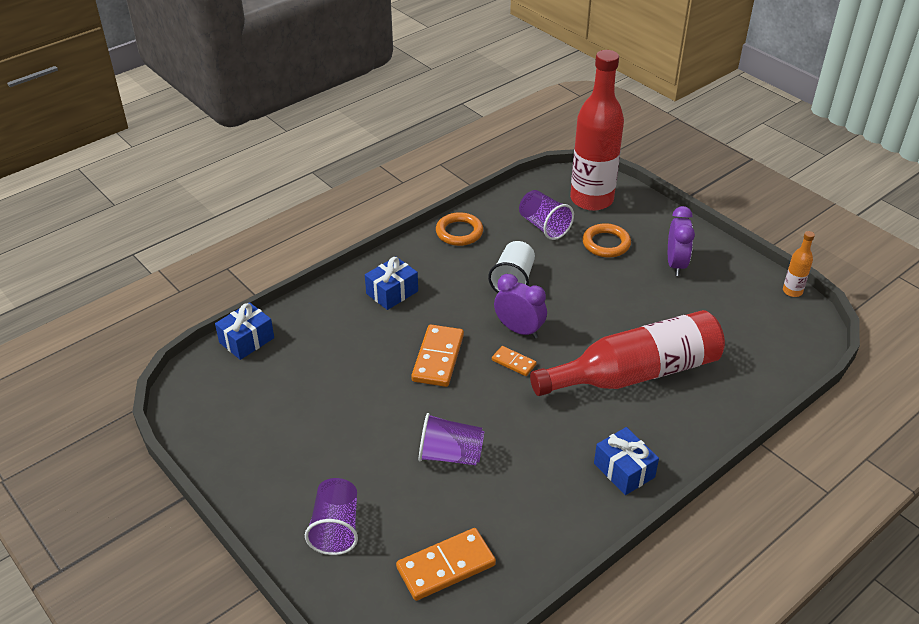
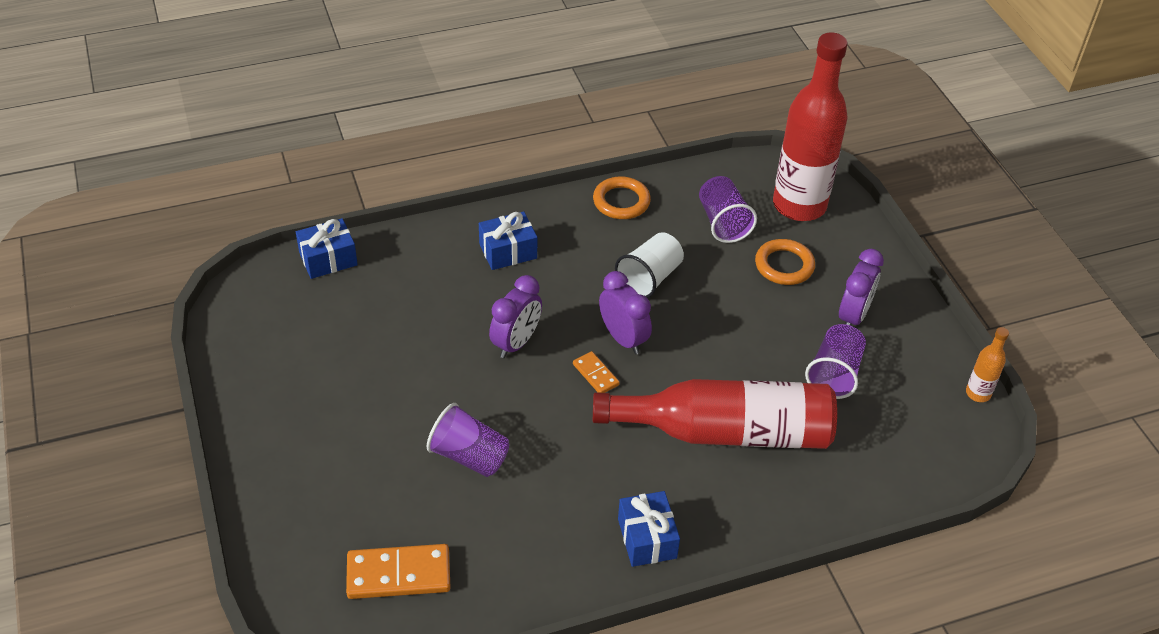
camera: 20 degrees right, 5 degrees up
purple cup [305,478,358,555] -> purple cup moved to [805,324,866,399]
orange domino [411,324,464,387] -> purple clock [489,275,542,358]

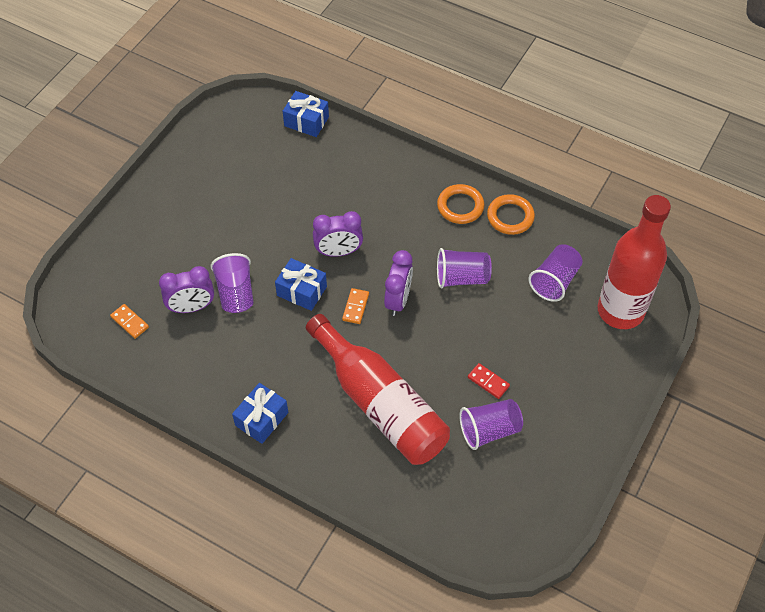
camera: 50 degrees right, 10 degrees up
orange domino [346,544,451,599] -> orange domino [110,304,149,339], size x0.55
blue gift [479,211,537,270] -> blue gift moved to [275,258,327,311]
white cup [615,232,684,298] -> purple cup [437,248,492,289]
orange ring [755,239,815,285] -> orange ring moved to [437,184,484,224]
purple clock [839,249,884,326] -> purple clock moved to [159,266,214,313]
orange bottle [966,327,1009,402] -> none
none -> red domino [468,363,510,399]

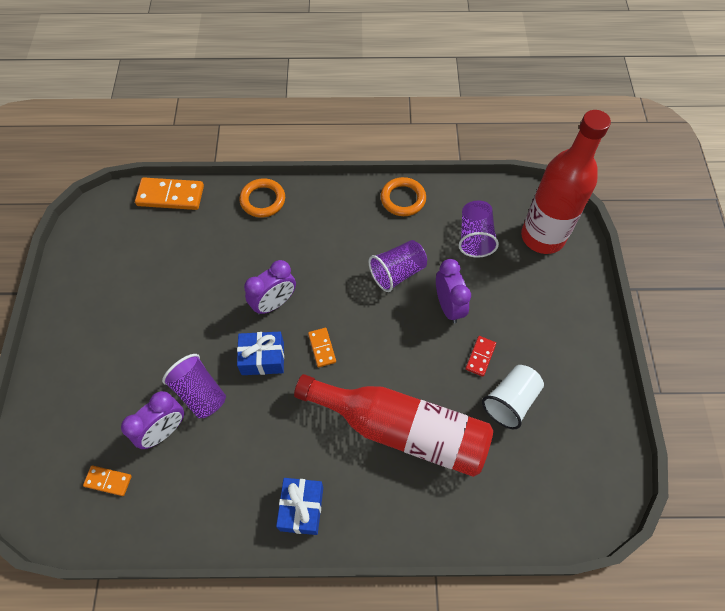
camera: 30 degrees left, 5 degrees up
blue gift [283,91,329,137] -> orange domino [135,177,204,210]
purple clock [384,250,413,316] -> purple clock moved to [436,259,471,323]
orange ring [437,184,484,224] -> orange ring moved to [240,178,285,218]
purple cup [459,399,523,450] -> white cup [482,365,544,429]
red domino [468,363,510,399] -> red domino turned 75 degrees counterclockwise [465,336,496,377]

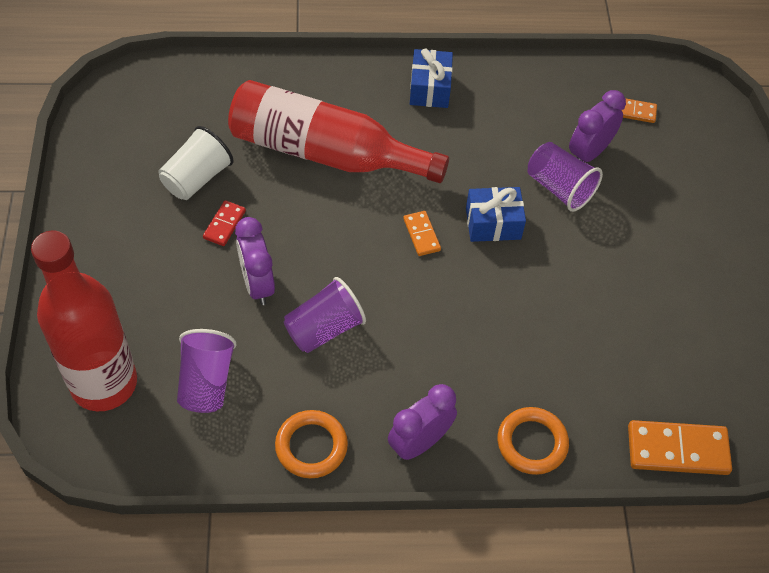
camera: 175 degrees right, 5 degrees down
purple clock [244,260,296,315] -> purple clock moved to [388,384,457,460]

